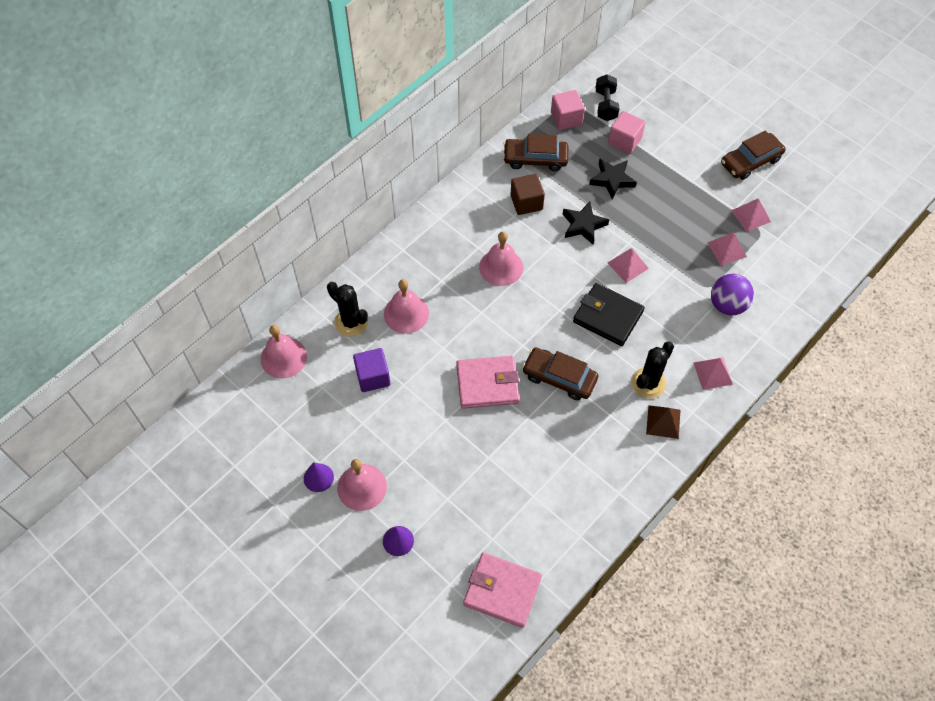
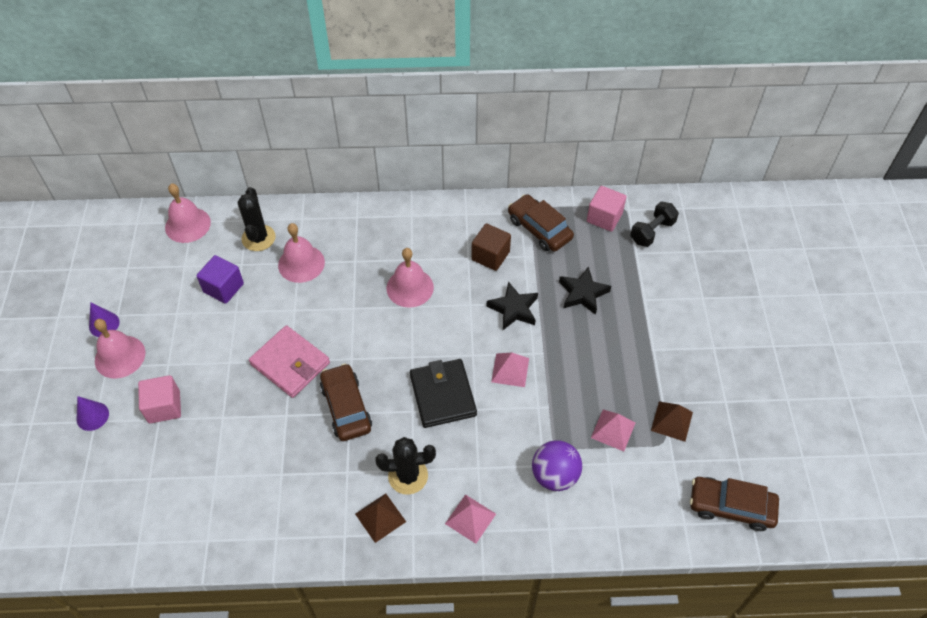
camera: 45 degrees right, 5 degrees down
pink wallet [463,553,542,628] -> none
pink cube [608,111,646,154] -> pink cube moved to [138,375,181,423]
brown car [721,130,786,180] -> brown car moved to [690,477,779,531]
pink pyramid [731,198,771,232] -> brown pyramid [651,401,693,442]

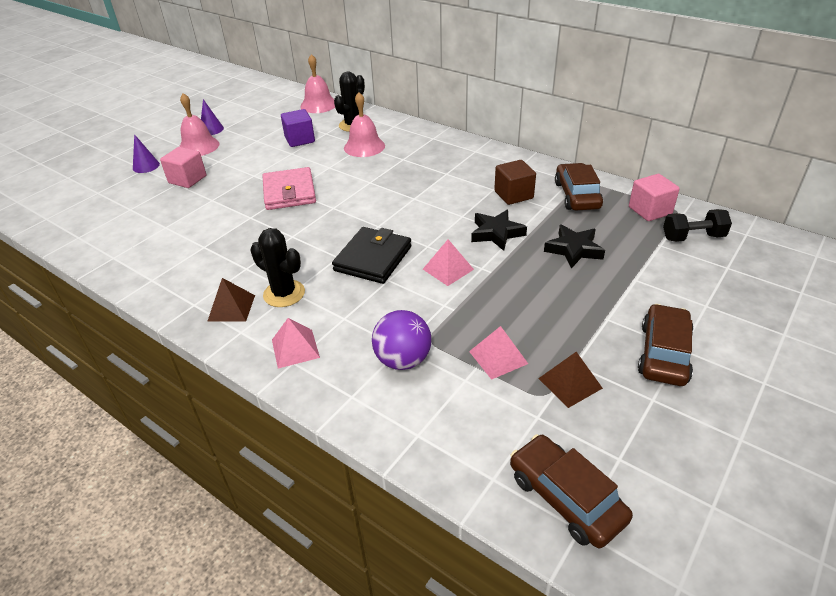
camera: 40 degrees right, 15 degrees down
brown car [320,363,372,441] -> brown car moved to [638,304,694,386]
pink bell [386,248,434,308] -> none

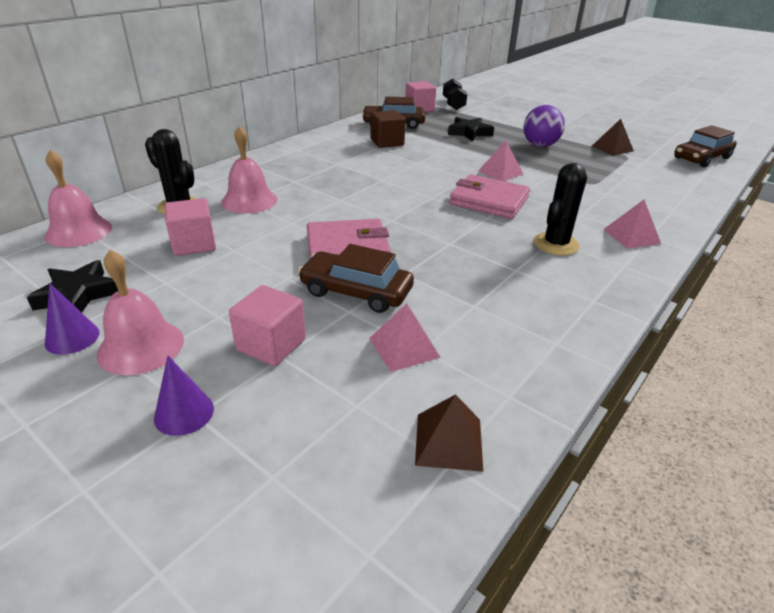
camera: 90 degrees left, 5 degrees down
brown pyramid [208,278,255,321] -> brown pyramid moved to [415,394,483,472]
purple cube [281,109,315,147] -> pink cube [165,198,216,256]
black wallet [332,227,412,284] -> pink wallet [449,174,530,219]
purple ball [372,310,431,370] -> purple ball moved to [523,105,565,147]
pink pyramid [469,326,528,380] -> pink pyramid moved to [369,303,441,372]
black star [471,210,527,251] -> black star moved to [27,260,118,313]
brown car [638,304,694,386] -> brown car moved to [298,244,414,313]

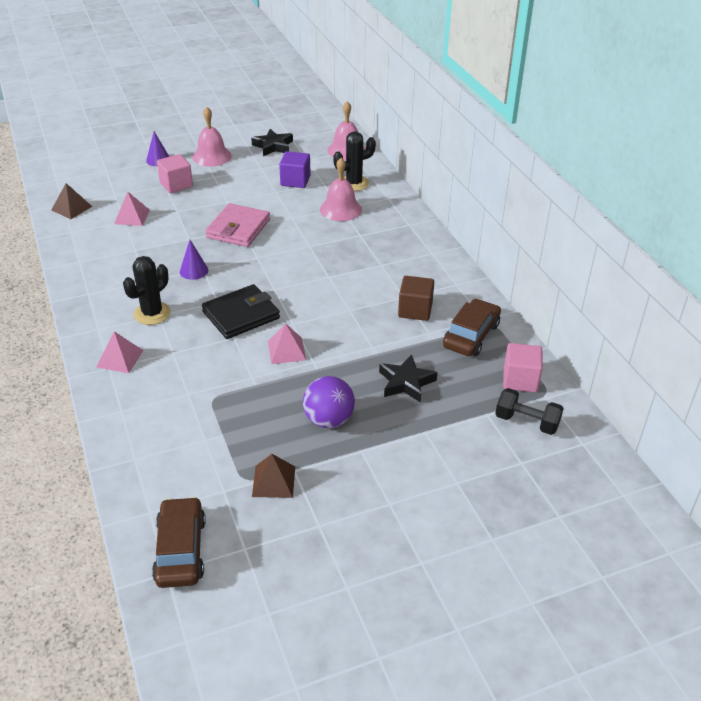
camera: 120 degrees right, 5 degrees up
purple cone [45,283,100,355] -> purple cone moved to [180,240,208,280]
pink cube [165,198,216,256] -> purple cube [279,151,310,188]
brown car [298,244,414,313] -> none
pink wallet [449,174,530,219] -> black wallet [202,284,280,339]
black cactus [534,163,587,255] -> black cactus turned 60 degrees clockwise [123,256,171,325]

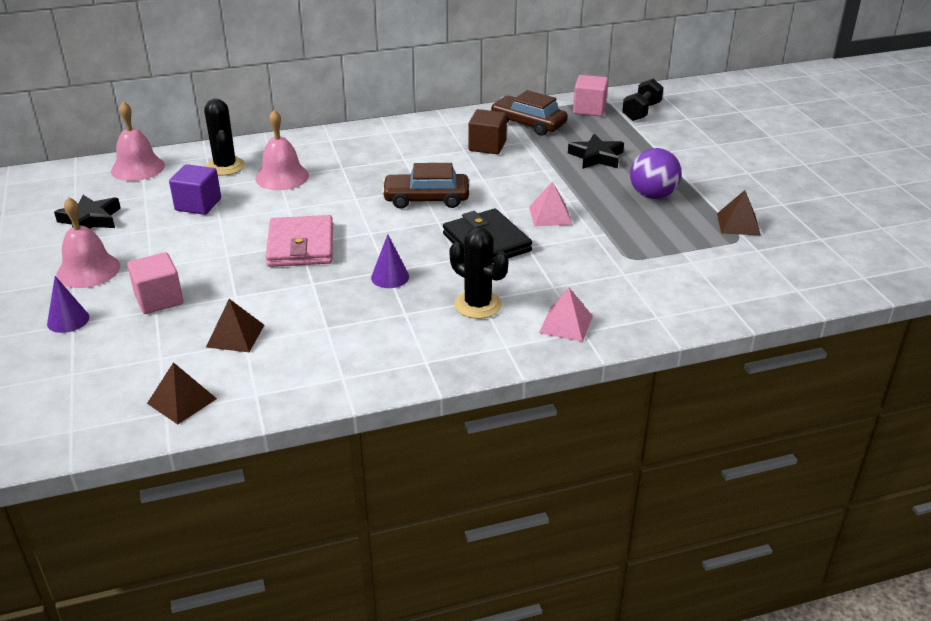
camera: 85 degrees left, 5 degrees down
pink pyramid [114,192,150,226] -> brown pyramid [206,299,264,352]
brown car [152,497,206,588] -> brown car moved to [382,163,469,209]
pink wallet [205,203,270,247] -> pink wallet turned 60 degrees clockwise [266,215,333,267]

